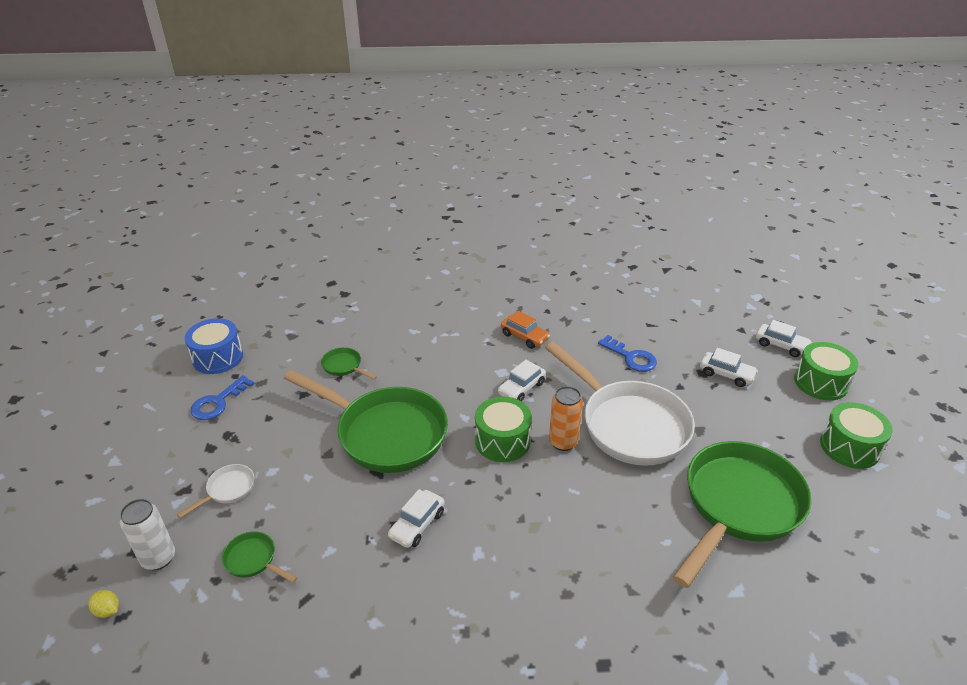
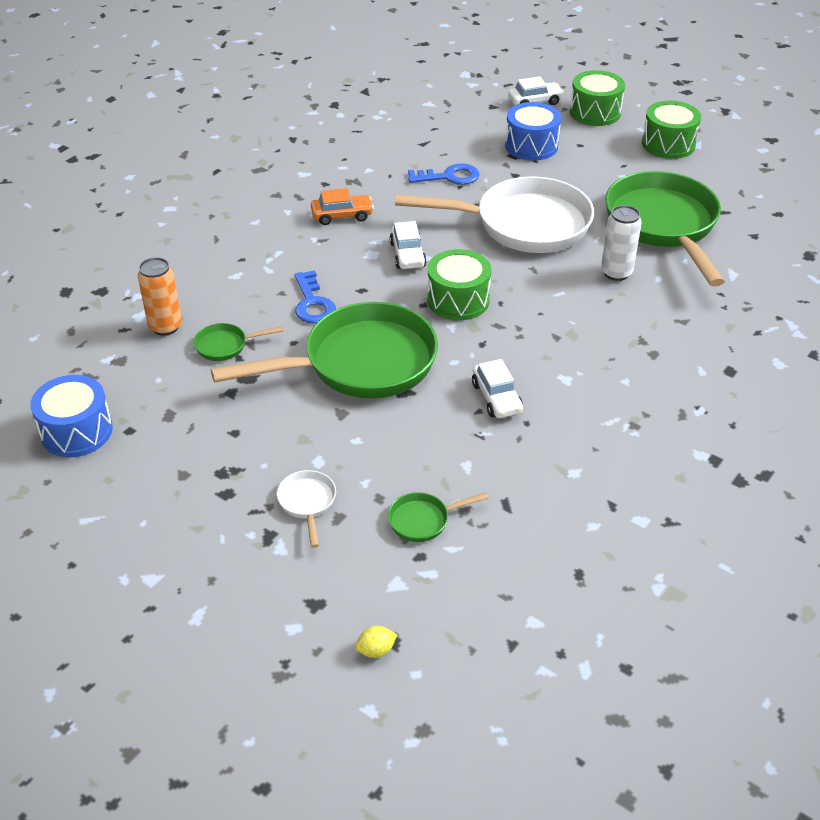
camera: 50 degrees left, 5 degrees up
white can [120,499,175,570] -> white can moved to [601,205,642,281]
blue key [190,375,254,420] -> blue key moved to [295,270,336,324]
orange can [549,386,583,451] -> orange can moved to [138,257,182,336]
white car [700,348,758,387] -> blue drum [505,102,561,161]

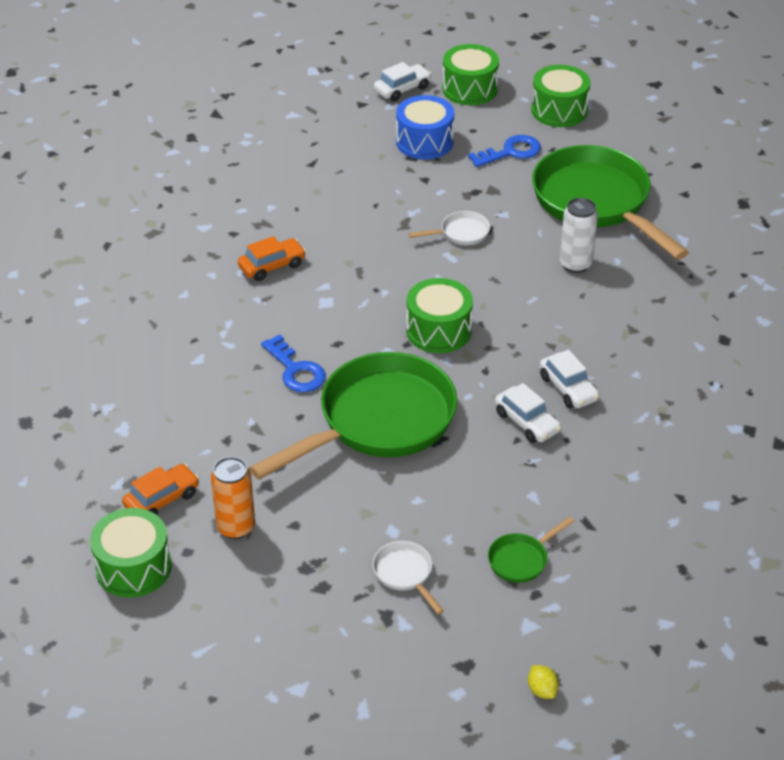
camera: 20 degrees left, 0 degrees up
blue drum [30,375,113,457] -> green drum [90,508,171,598]
orange can [138,257,182,336] -> orange can moved to [211,457,255,539]
green pan [194,323,283,361] -> none
yellow lemon [355,626,397,658] -> yellow lemon turned 75 degrees counterclockwise [528,665,559,699]
white car [390,221,427,269] -> white car moved to [540,350,599,408]
white pan [395,176,594,253] -> white pan [409,211,490,245], size x0.40
blue key [408,163,480,185] -> blue key moved to [468,135,541,167]
none -> orange car [122,464,199,515]

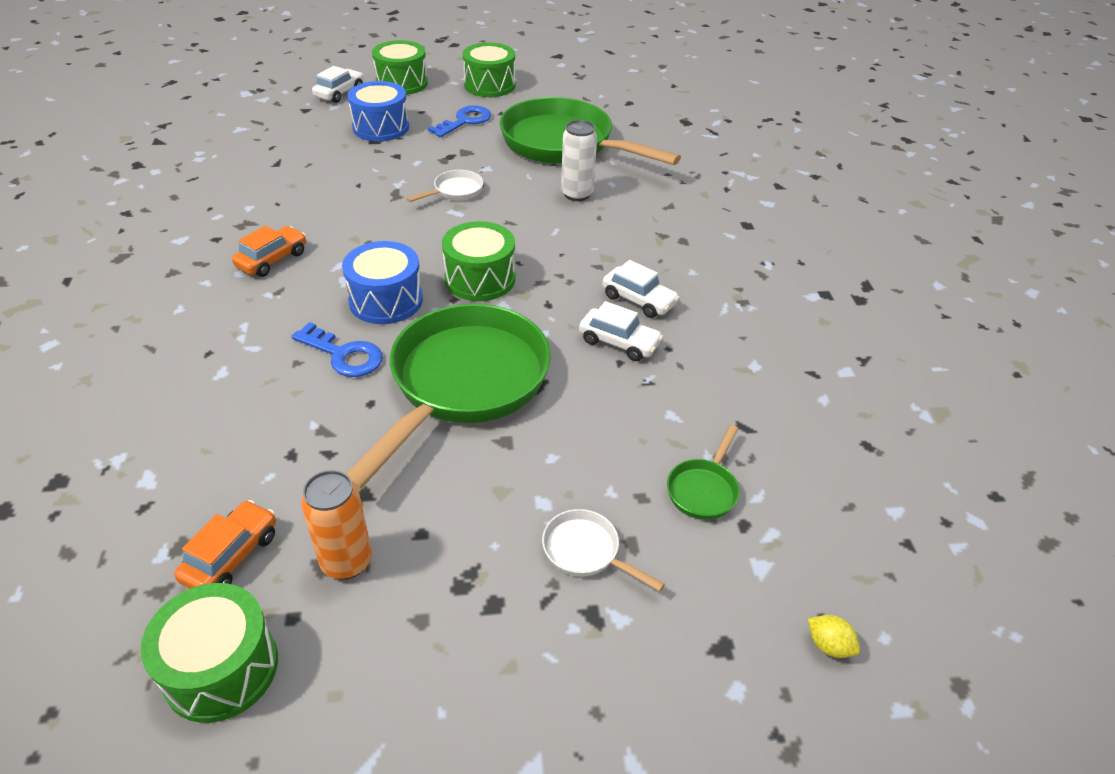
camera: 25 degrees left, 0 degrees up
none -> blue drum [342,241,423,324]

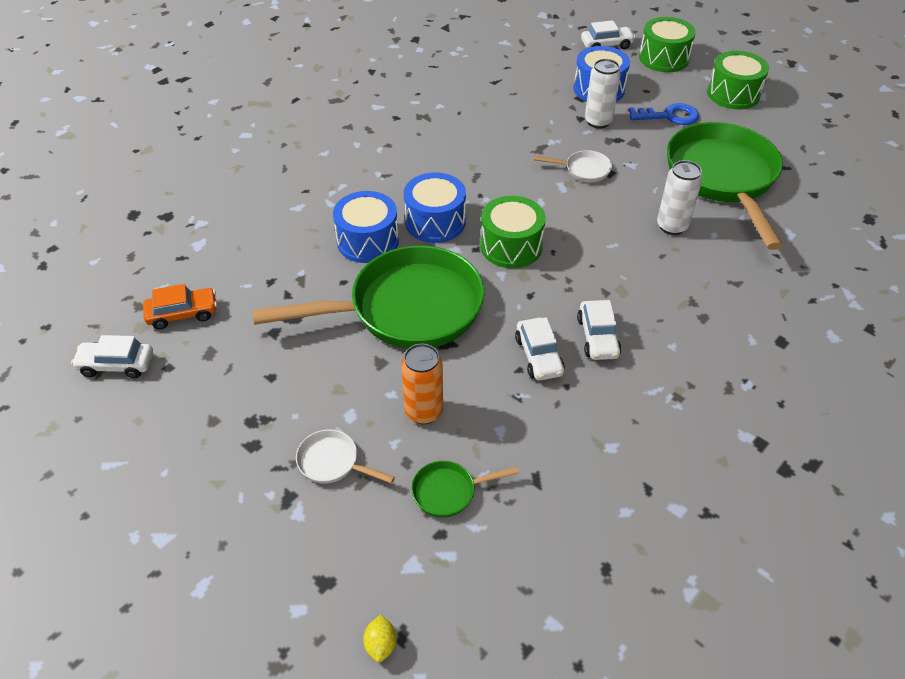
camera: 50 degrees right, 5 degrees up
green drum [140,583,278,723] -> white car [71,335,153,378]
orange car [232,225,306,277] -> none
blue key [291,322,383,377] -> blue drum [333,191,399,263]
orange can [301,470,372,579] -> orange can moved to [401,344,443,424]
white pan [542,509,665,592] -> white pan turned 60 degrees counterclockwise [296,429,395,484]
none -> white can [585,59,621,128]

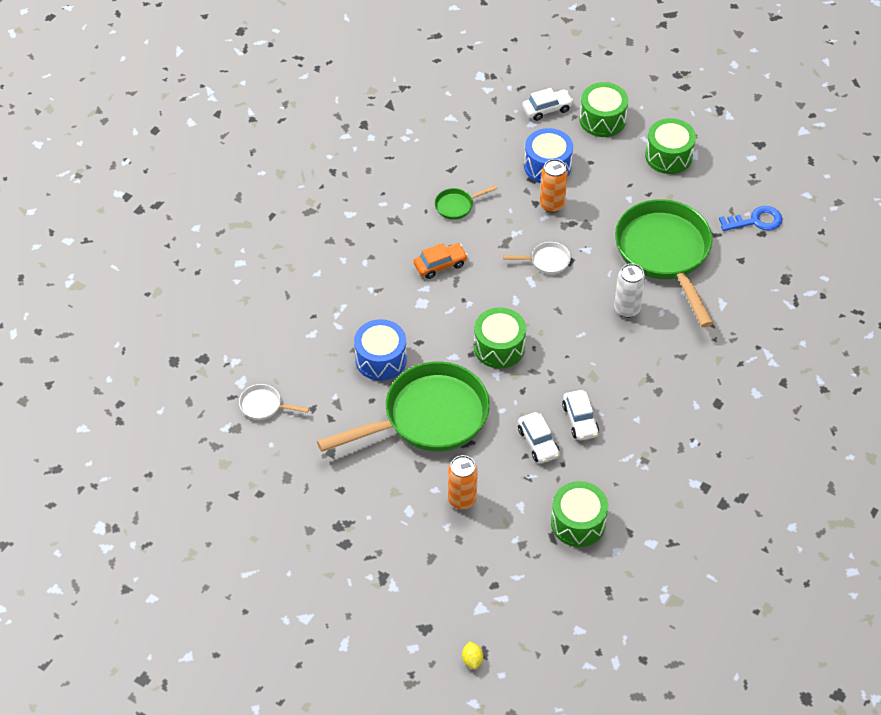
camera: 10 degrees left, 5 degrees up
white car [71,335,153,378] -> none
orange car [143,284,217,330] -> orange car moved to [414,243,468,279]
white pan [296,429,395,484] -> white pan moved to [239,384,309,420]
blue drum [404,173,466,243] -> none
green pan [411,461,519,518] -> green pan moved to [435,185,498,220]
white can [585,59,621,128] -> orange can [540,159,568,213]
blue key [629,103,699,125] -> blue key moved to [719,206,782,231]
none -> green drum [551,481,608,547]

